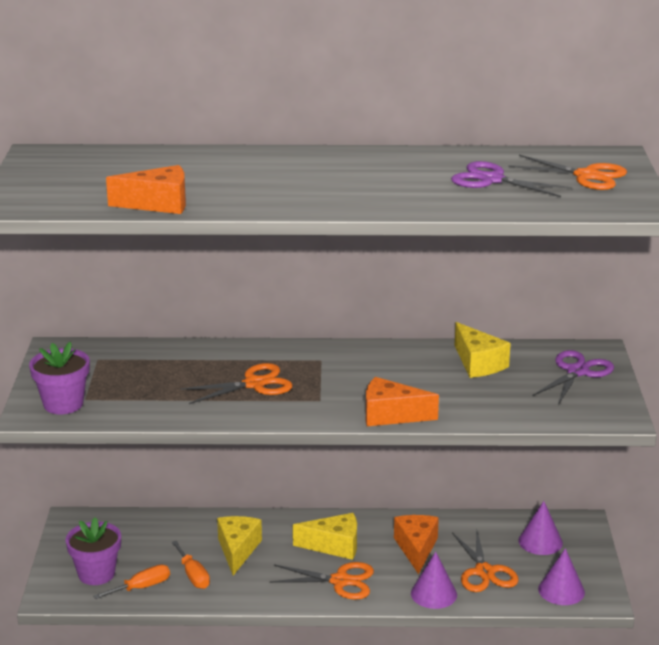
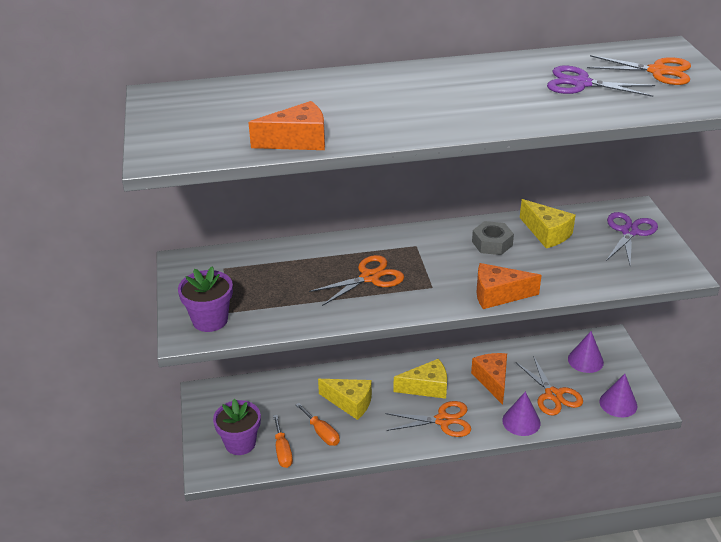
camera: 10 degrees left, 10 degrees up
orange screwdriver [93,564,170,599] -> orange screwdriver turned 120 degrees clockwise [273,415,293,468]
yellow cheese [217,516,262,576] -> yellow cheese turned 120 degrees clockwise [318,379,372,420]
none -> grey nut [472,221,514,255]

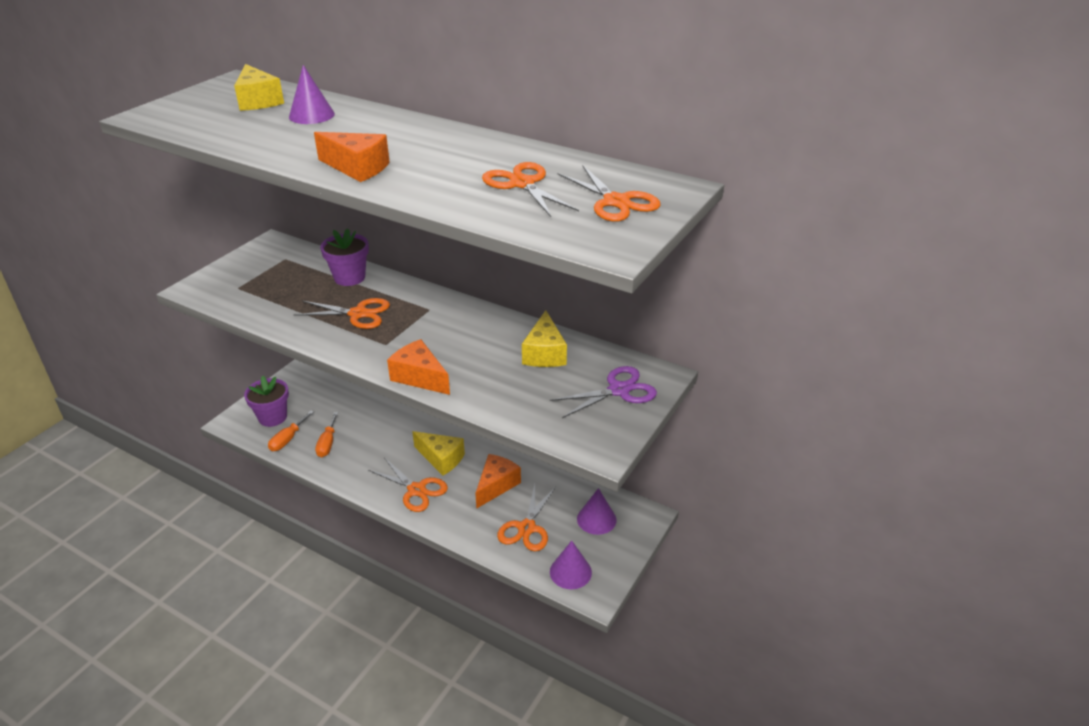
camera: 40 degrees right, 0 degrees up
purple flower pot [178,266,233,332] -> purple flower pot moved to [320,228,369,286]
orange cheese [248,101,325,150] -> orange cheese moved to [314,132,390,182]
yellow cheese [318,379,372,420] -> yellow cheese moved to [234,64,284,111]
grey nut [472,221,514,255] -> none
purple cone [502,391,540,436] -> purple cone moved to [289,65,335,124]
purple scissors [547,66,655,97] -> orange scissors [482,162,579,217]

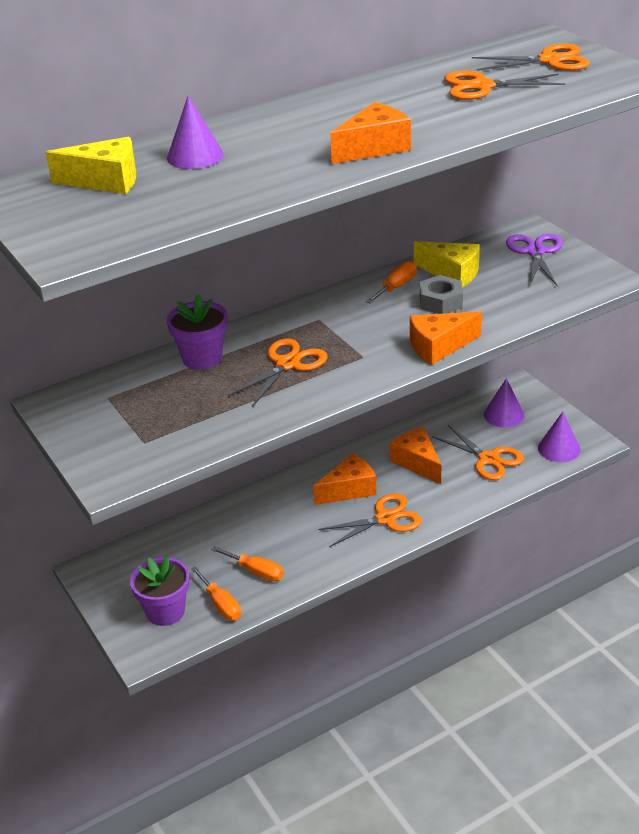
camera: 60 degrees left, 0 degrees up
yellow cheese [412,431,465,475] -> orange cheese [313,453,377,505]
none -> orange screwdriver [366,261,417,304]
none -> grey nut [420,275,463,314]

